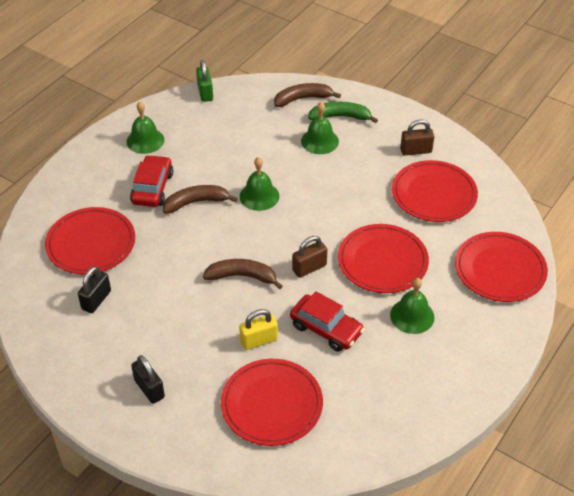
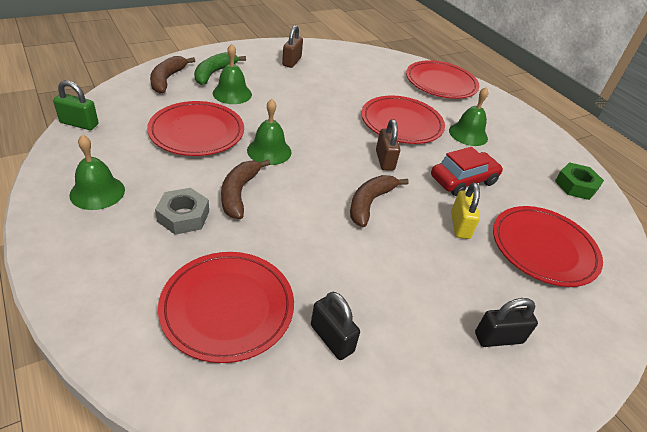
camera: 70 degrees left, 5 degrees down
red car [130,155,173,207] -> grey nut [155,188,209,235]
red plate [392,160,478,222] -> red plate moved to [147,101,244,156]
none -> green nut [555,162,604,200]

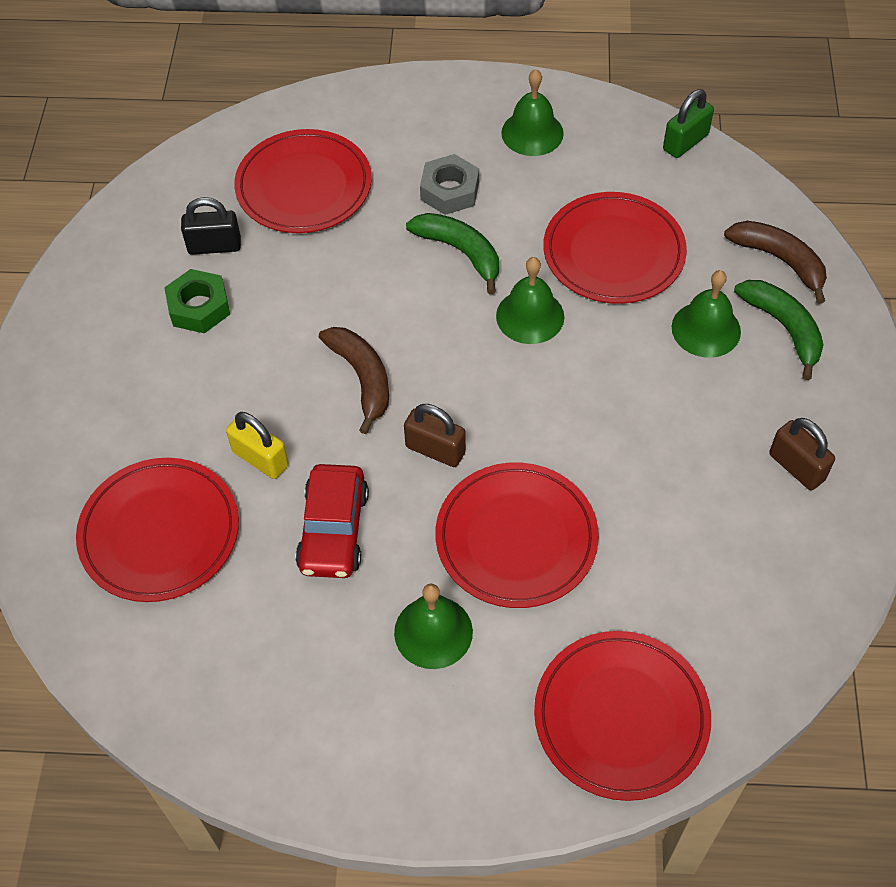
camera: 130 degrees right, 15 degrees up
brown banana [221,159,271,219] -> green banana [406,213,499,294]
black padlock [475,298,538,347] -> none
green nut [555,162,604,200] -> green nut moved to [164,269,230,334]

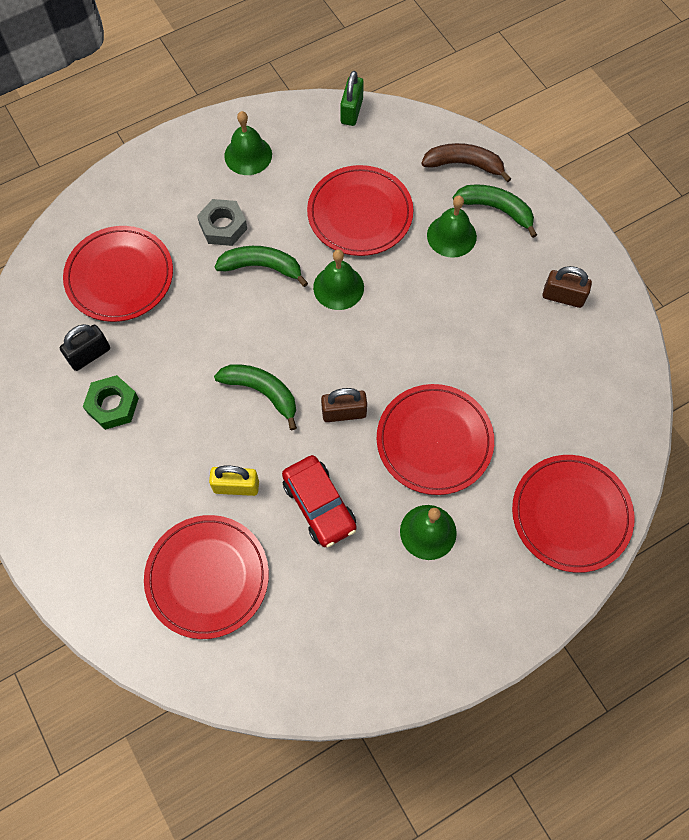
camera: 35 degrees left, 10 degrees up
brown banana [319,327,389,434] -> green banana [214,364,297,430]

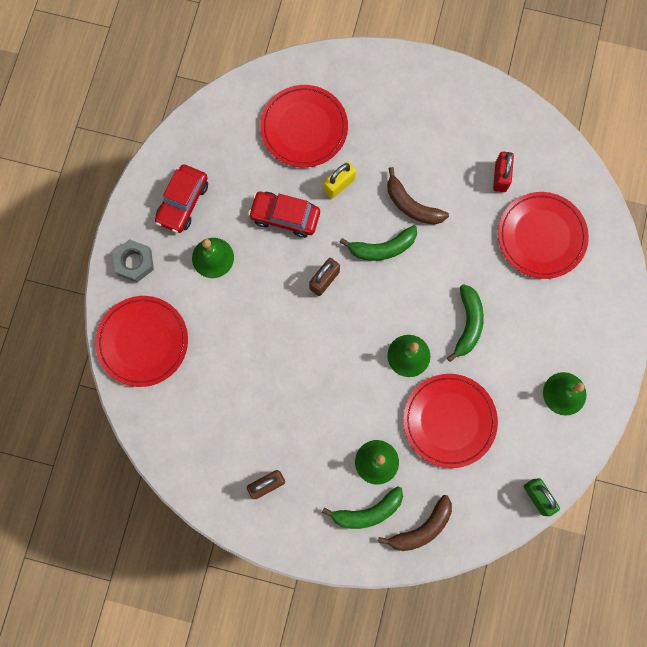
camera: 135 degrees right, 10 degrees up
black padlock [60,324,110,371] -> red padlock [493,152,514,192]
green nut [83,375,139,430] -> none
grey nut [197,199,247,246] -> grey nut moved to [113,239,154,282]
green banana [215,246,308,287] -> green banana turned 45 degrees counterclockwise [447,284,484,362]
red plate [377,384,494,495] -> none
none -> red car [155,164,208,233]
none -> brown banana [387,167,449,225]

